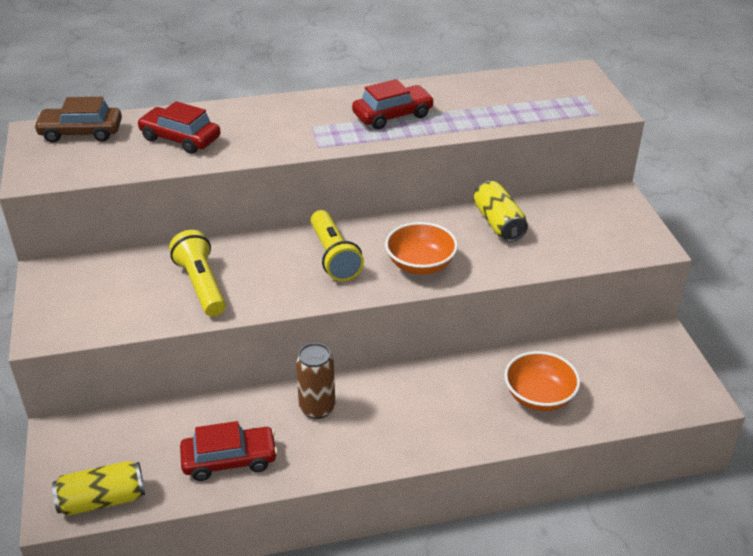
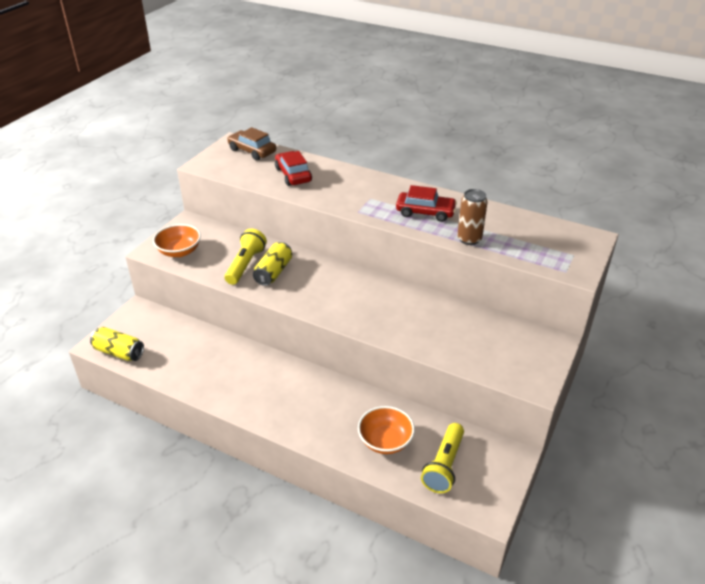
camera: 40 degrees right, 0 degrees up
red car [180,421,278,481] -> none
brown can [296,343,335,419] -> brown can moved to [457,189,488,245]
yellow flashlight [310,210,364,281] -> yellow flashlight moved to [421,423,464,493]
orange bowl [385,222,458,275] -> orange bowl moved to [153,224,201,257]
yellow can [473,181,528,242] -> yellow can moved to [253,242,292,286]

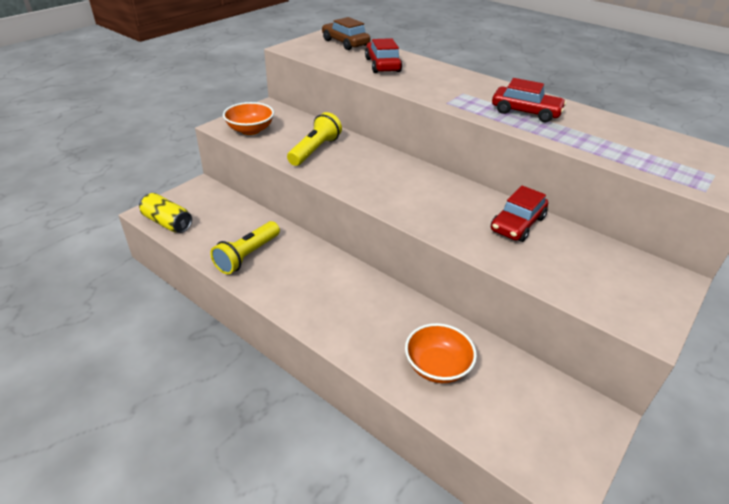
camera: 10 degrees right, 0 degrees up
yellow can [253,242,292,286] -> none
yellow flashlight [421,423,464,493] -> yellow flashlight moved to [210,221,280,274]
brown can [457,189,488,245] -> none
none -> red car [491,186,548,242]

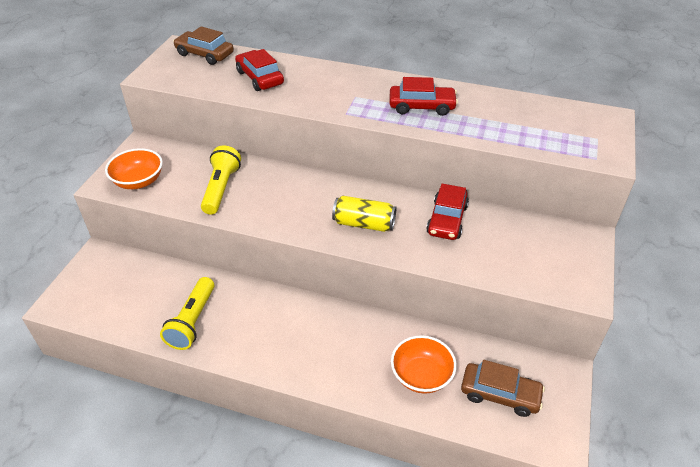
camera: 20 degrees left, 5 degrees up
yellow can [139,193,192,233] -> yellow can moved to [332,196,396,232]
none -> brown car [461,360,545,417]

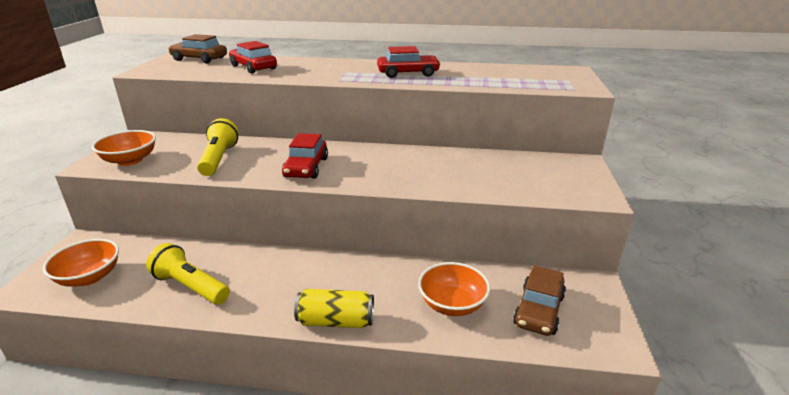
camera: 10 degrees left, 15 degrees down
yellow flashlight [160,277,215,350] -> yellow flashlight turned 120 degrees clockwise [146,243,230,305]
yellow can [332,196,396,232] -> yellow can moved to [294,289,374,328]
red car [426,184,469,240] -> red car moved to [282,133,328,179]
brown car [461,360,545,417] -> brown car turned 105 degrees clockwise [513,266,566,336]
none -> orange bowl [43,239,119,287]

